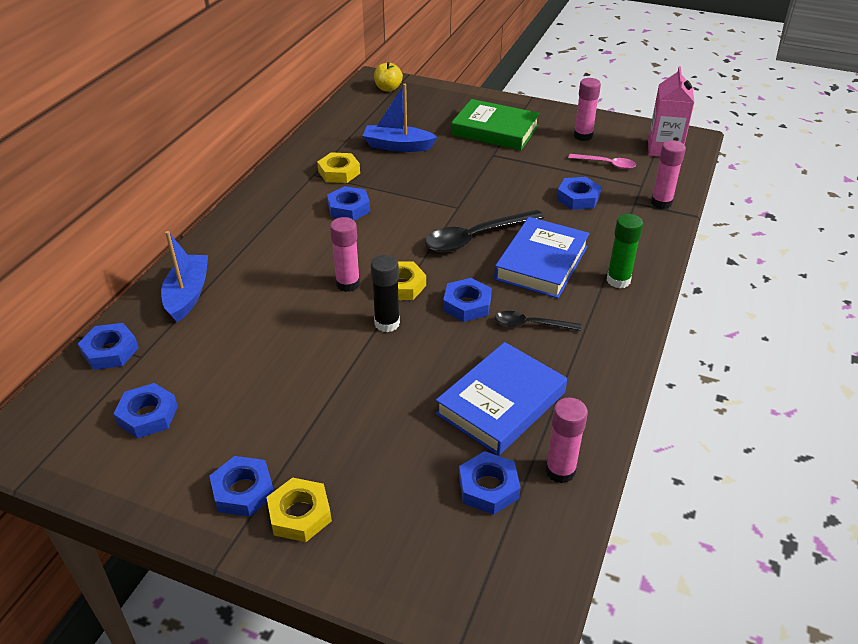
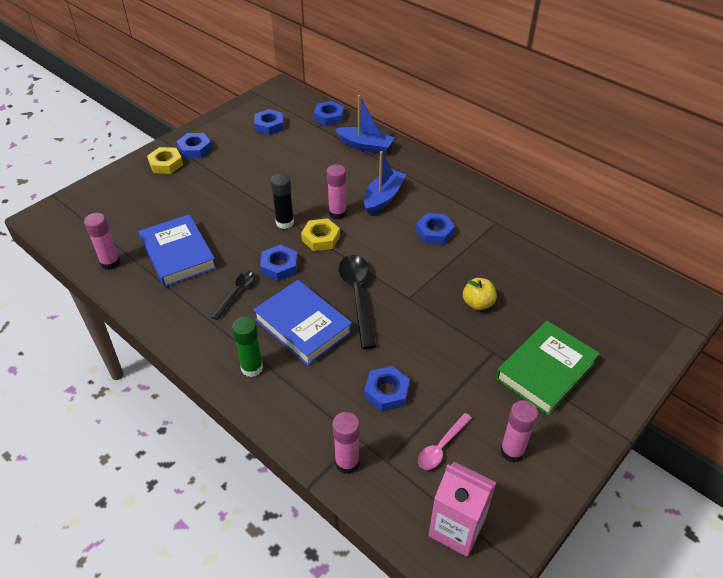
camera: 110 degrees right, 5 degrees up
yellow nut [317,152,360,183] -> none
blue boat [362,84,437,152] -> blue boat moved to [364,151,406,215]
yellow apple [374,62,403,92] -> yellow apple moved to [463,278,497,310]
blue nut [459,451,520,515] -> none

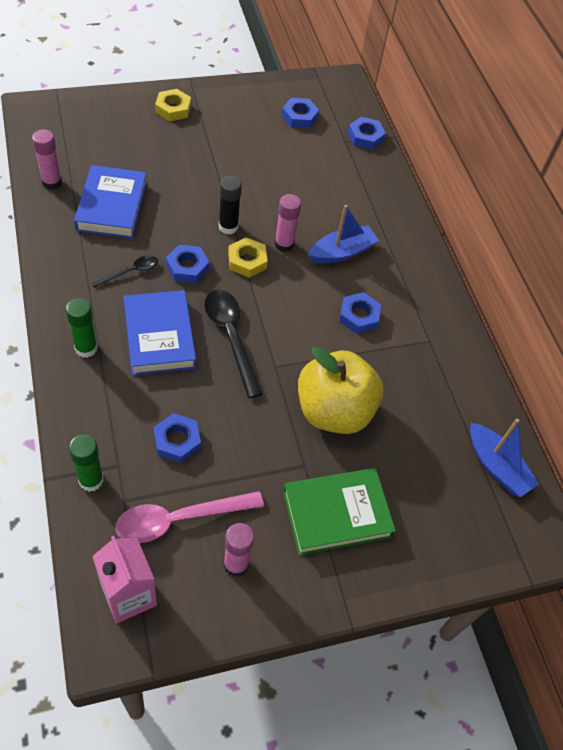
camera: 25 degrees right, 10 degrees up
blue nut [177,133,212,158] -> none
pink glue stick [332,412,360,474] -> green glue stick [69,434,104,492]
blue boat [335,95,395,154] -> blue boat moved to [470,418,539,497]
black spoon [339,255,377,349] -> black spoon turned 45 degrees counterclockwise [205,290,263,398]
pink spoon [418,413,472,470] -> pink spoon [115,491,264,543], size x1.76
yellow apple [463,278,497,310] -> yellow apple [298,347,383,434], size x2.22

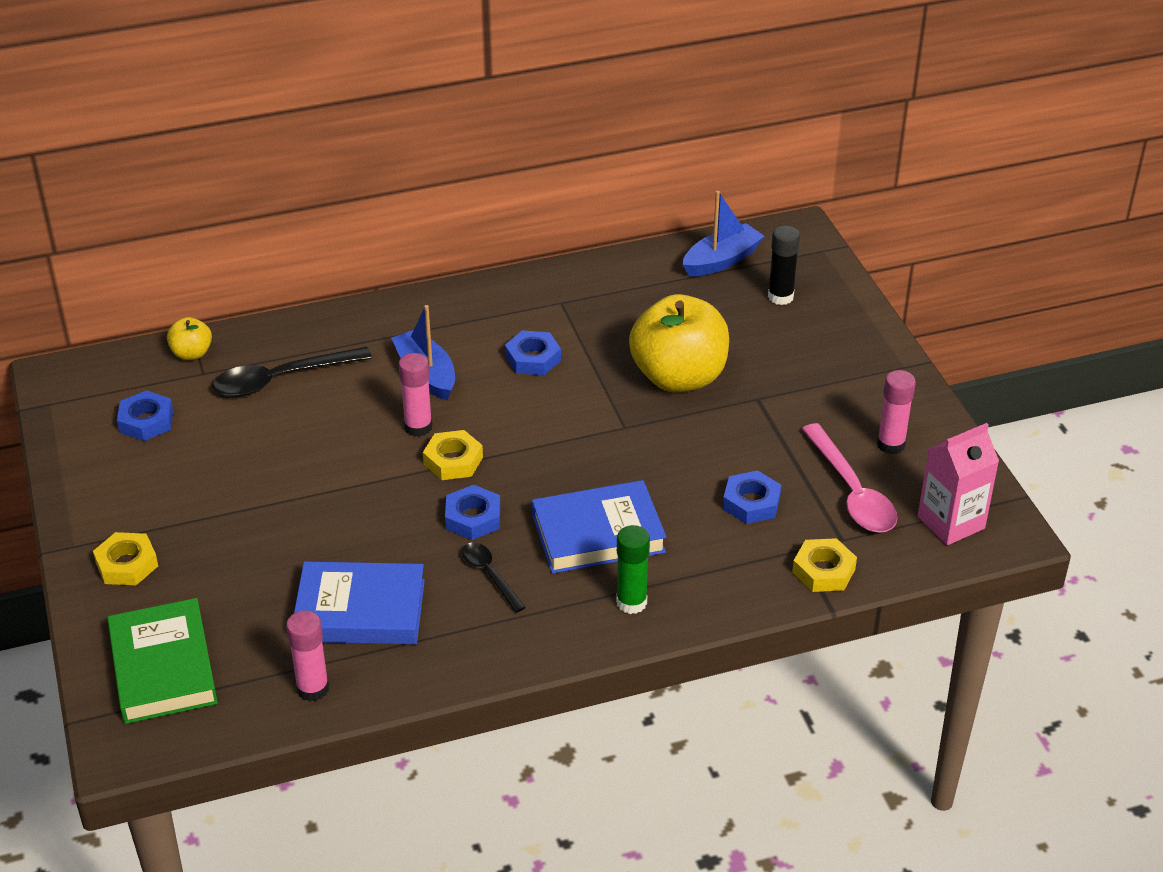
camera: 85 degrees left, 15 degrees down
green glue stick [69,434,104,492] -> yellow nut [792,538,857,592]
black spoon [205,290,263,398] -> black spoon moved to [213,347,372,397]
black glue stick [219,176,242,234] -> black glue stick moved to [768,225,800,305]
green book [283,468,396,556] -> green book moved to [107,598,218,724]
blue nut [348,117,386,150] -> yellow apple [167,317,212,360]

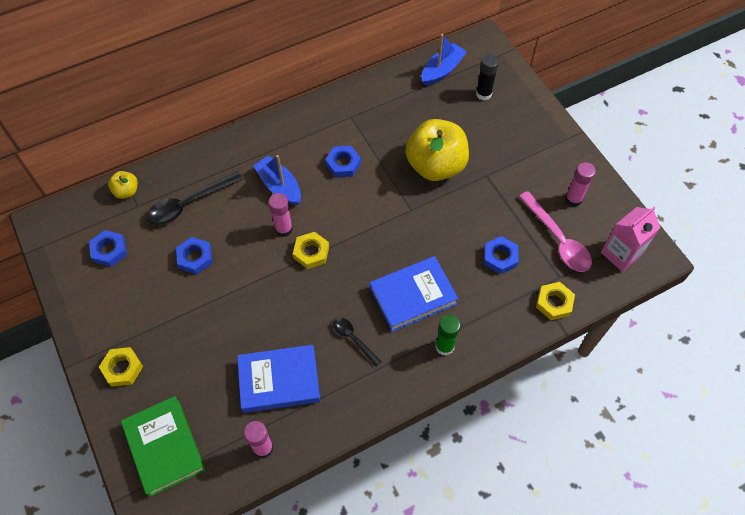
camera: 10 degrees left, 20 degrees up
blue nut [445,485,500,540] -> blue nut moved to [176,237,212,275]

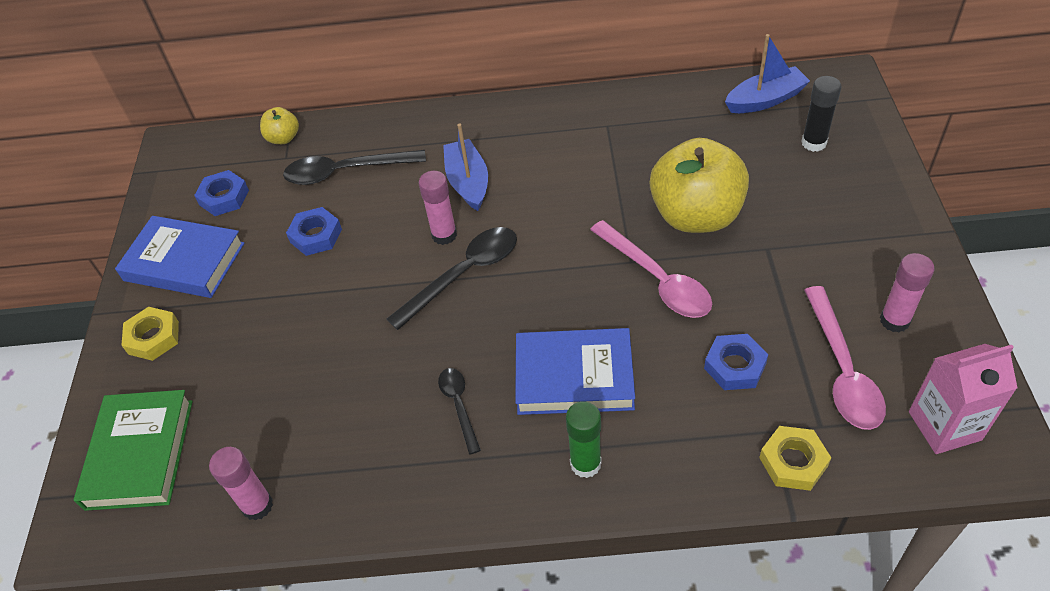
camera: 30 degrees right, 10 degrees down
blue book [237,345,320,413] -> blue book moved to [115,216,245,298]
yellow nut [293,232,329,269] -> black spoon [387,227,517,330]
blue nut [325,146,361,177] -> none
none -> pink spoon [590,220,712,318]

